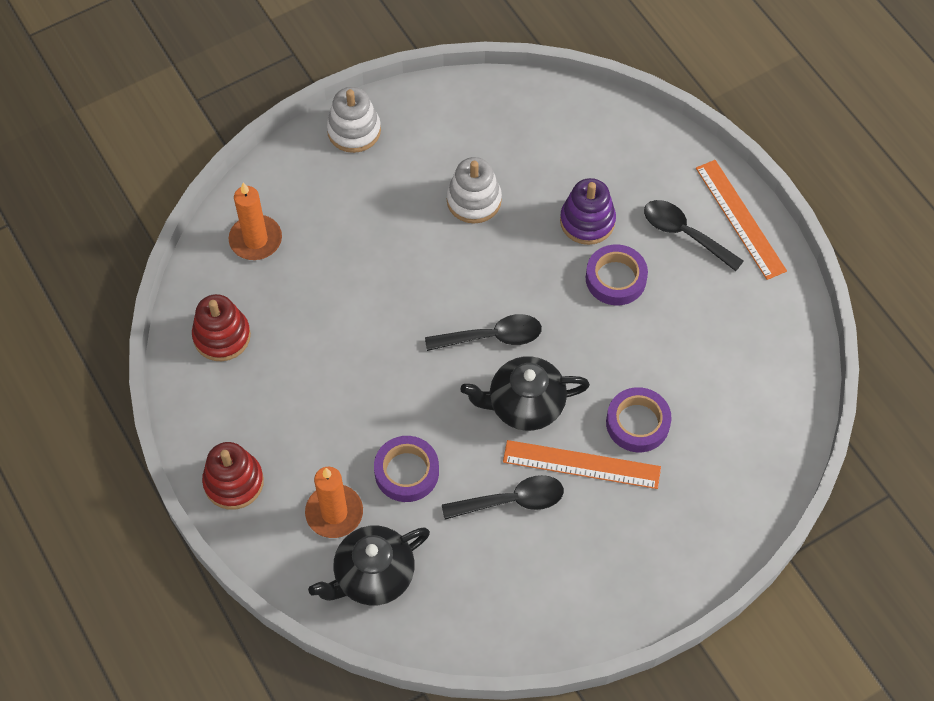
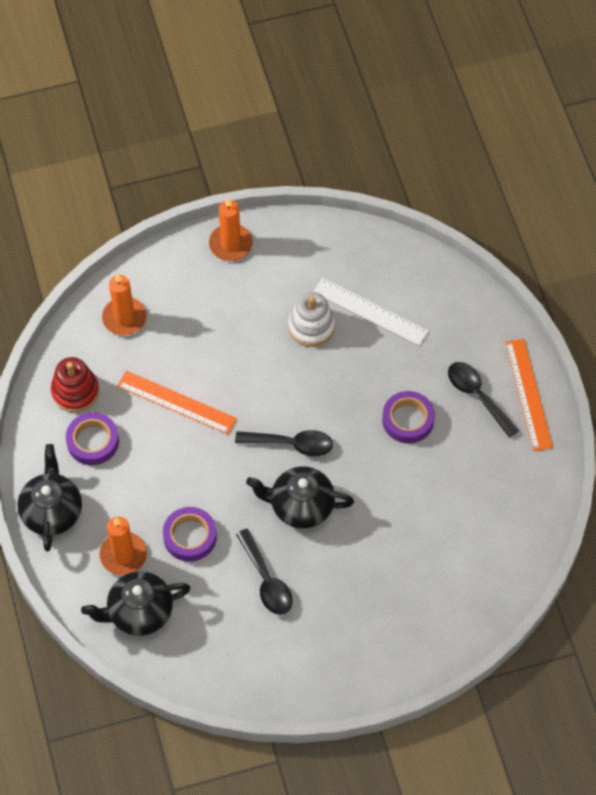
camera: 15 degrees right, 0 degrees up
red stacking toy [202,442,264,510] -> black teapot [17,444,82,551]
white stacking toy [327,87,381,153] -> orange candle [209,197,253,261]
black spoon [442,475,564,520] -> black spoon turned 60 degrees clockwise [236,529,293,615]
orange ruler [503,440,661,489] -> orange ruler moved to [117,371,237,434]
purple stacking toy [560,178,616,245] -> none
purple tape [606,387,672,452] -> purple tape moved to [66,412,119,465]
none -> white ruler [313,278,429,346]

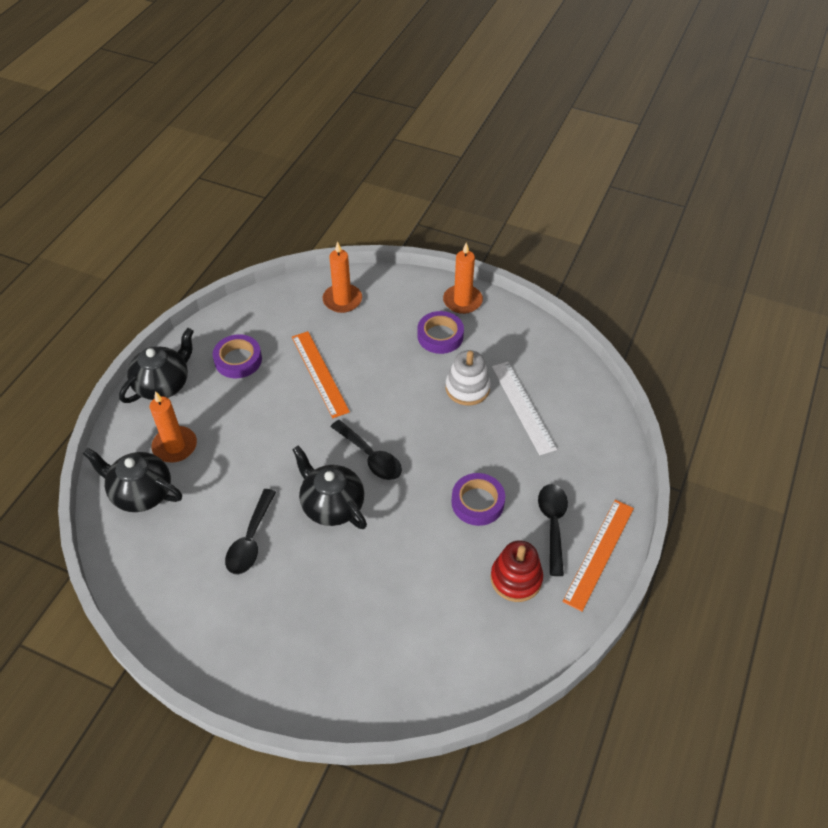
camera: 40 degrees right, 10 degrees down
red stacking toy [51,357,99,412] -> red stacking toy moved to [491,540,543,602]
purple tape [163,507,217,562] -> purple tape moved to [417,311,464,354]

